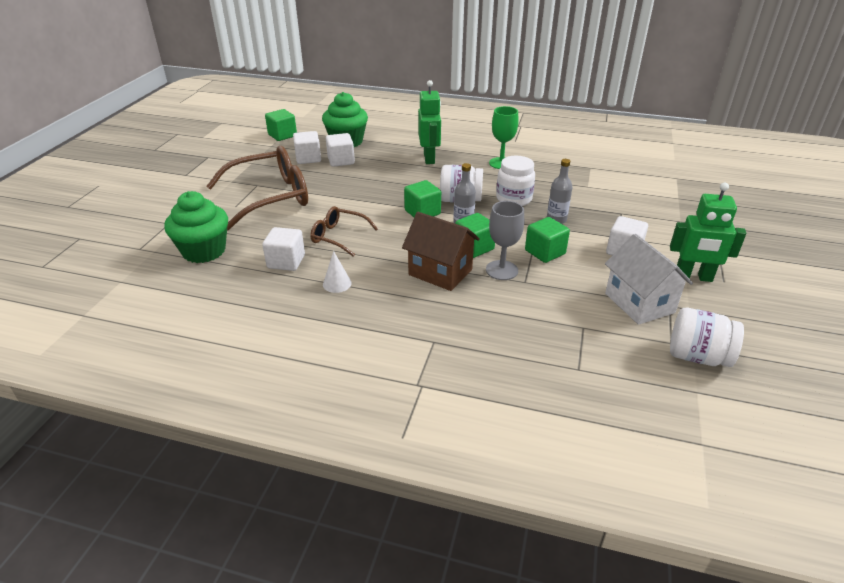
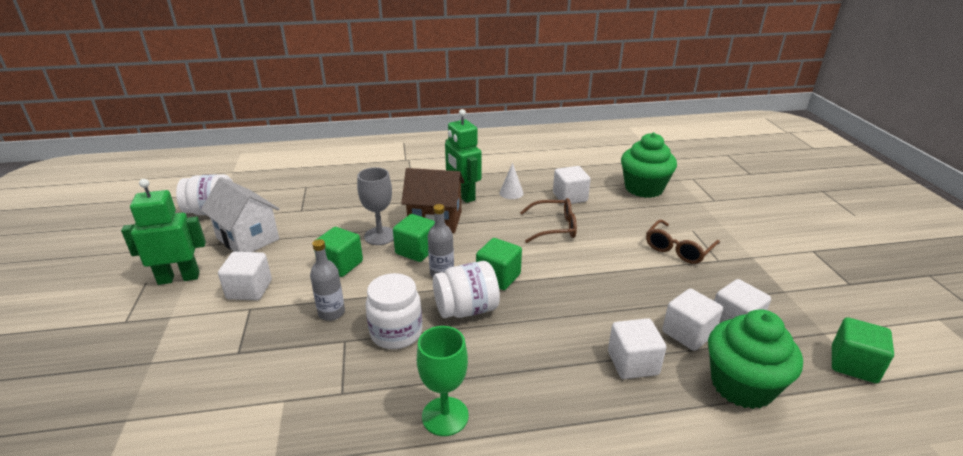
camera: 155 degrees right, 5 degrees down
brown glasses [206,146,308,230] -> brown glasses [646,220,720,264], size x0.53
green robot [418,80,441,164] -> green robot moved to [445,109,482,203]
none -> white cube [608,318,666,379]

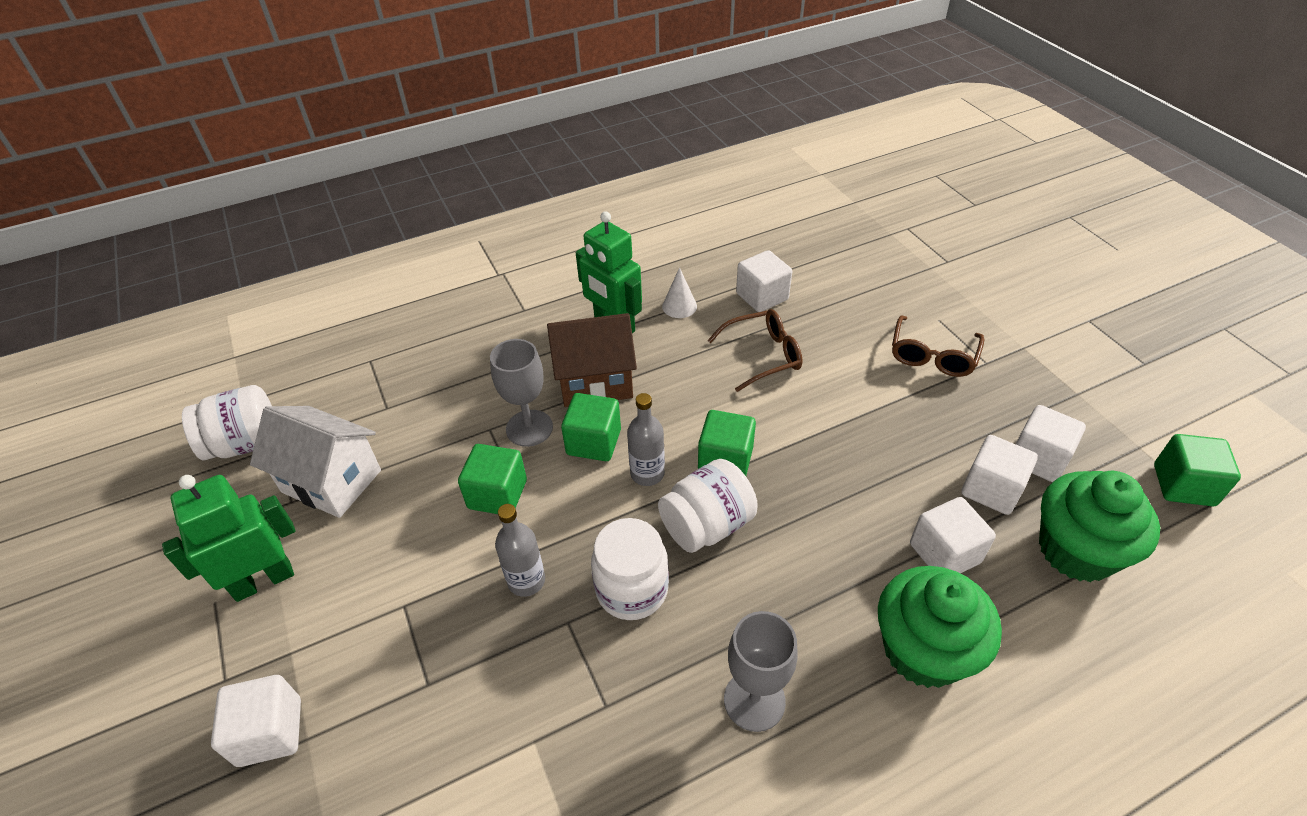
camera: 15 degrees left, 15 degrees up
white cube [218,252,272,300] -> white cube moved to [211,675,301,767]
green goblet [417,326,469,436] -> grey goblet [724,611,798,732]
green cupcake [621,133,677,198] -> green cupcake moved to [878,566,1002,688]

